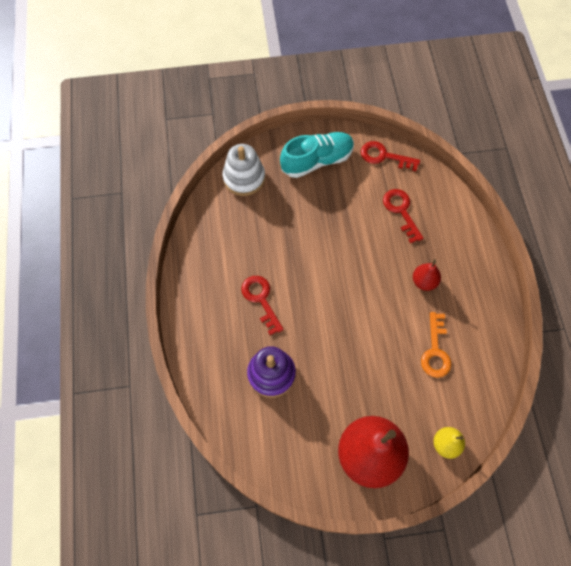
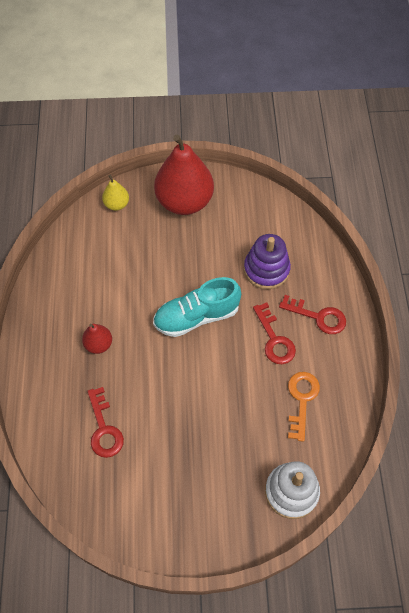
camera: 175 degrees left, 5 degrees down
turquoise shoe [280,132,354,178] -> turquoise shoe moved to [153,277,241,337]
red key [361,141,420,171] -> red key moved to [279,295,346,334]
orange key [421,312,451,378] -> orange key moved to [288,372,320,442]

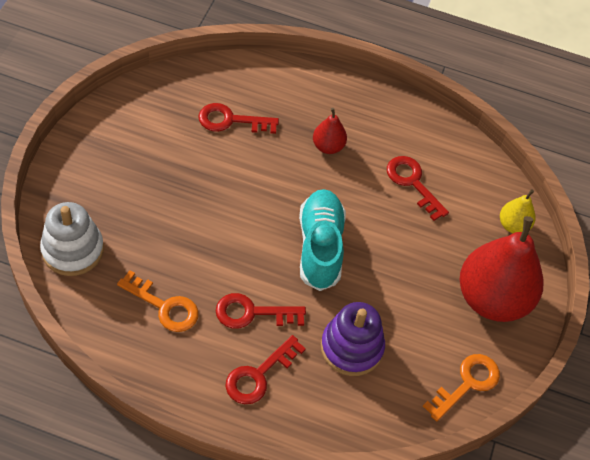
camera: 105 degrees right, 5 degrees down
none -> red key [387,156,449,221]
none -> orange key [423,354,500,421]

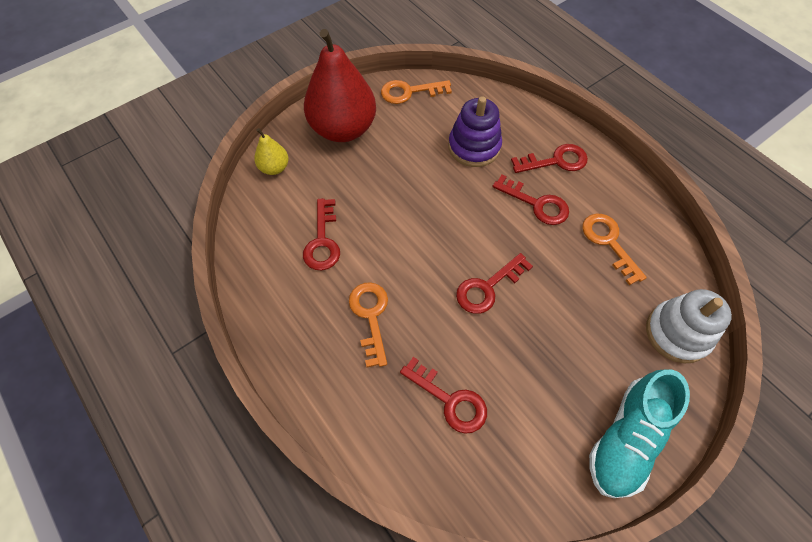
camera: 140 degrees left, 5 degrees up
turquoise shoe [299,189,346,291] -> turquoise shoe moved to [589,369,690,498]
red pear [313,108,347,154] -> orange key [349,282,388,368]
none -> red key [456,253,533,314]

